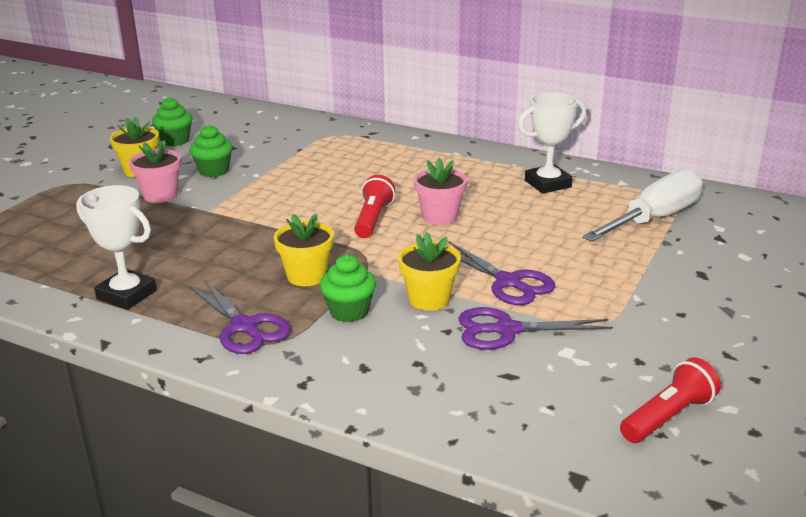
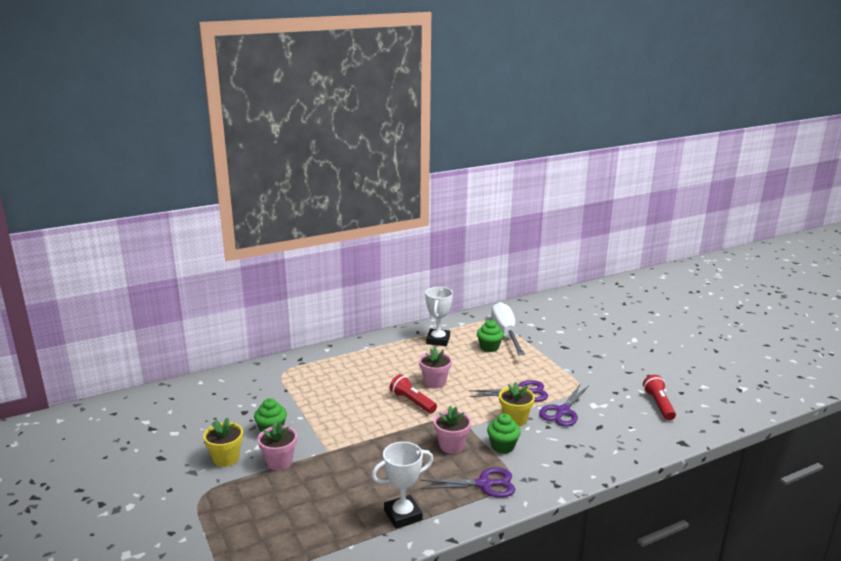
camera: 55 degrees left, 5 degrees down
green cupcake [152,97,192,146] -> green cupcake moved to [477,320,504,352]
yellow flower pot [274,213,334,286] -> pink flower pot [434,406,471,454]

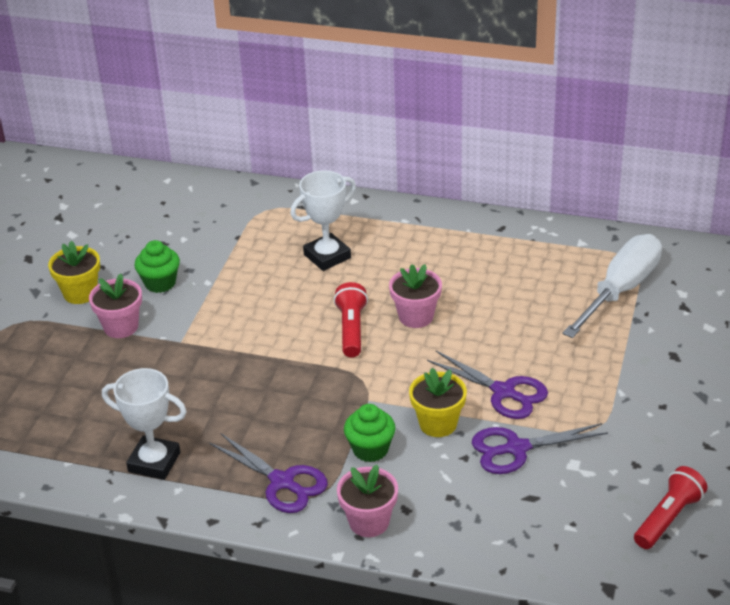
camera: 45 degrees right, 15 degrees up
white trophy [425,287,453,346] -> white trophy moved to [290,170,356,271]
pink flower pot [434,406,471,454] -> pink flower pot moved to [337,465,398,537]
green cupcake [477,320,504,352] -> none

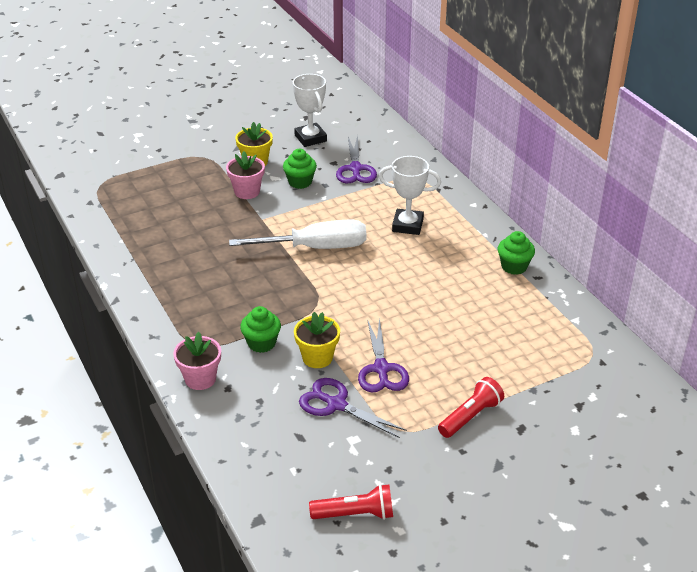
camera: 45 degrees right, 0 degrees up
white trophy [102,368,187,480] -> white trophy moved to [293,74,327,147]
purple scissors [210,434,328,513] -> purple scissors moved to [336,135,377,184]
red flashlight [334,282,368,357] -> red flashlight moved to [438,377,504,438]
pink flower pot [389,264,442,328] -> none
white screwdriver [562,234,662,338] -> white screwdriver moved to [229,219,366,249]
none -> green cupcake [498,231,535,275]

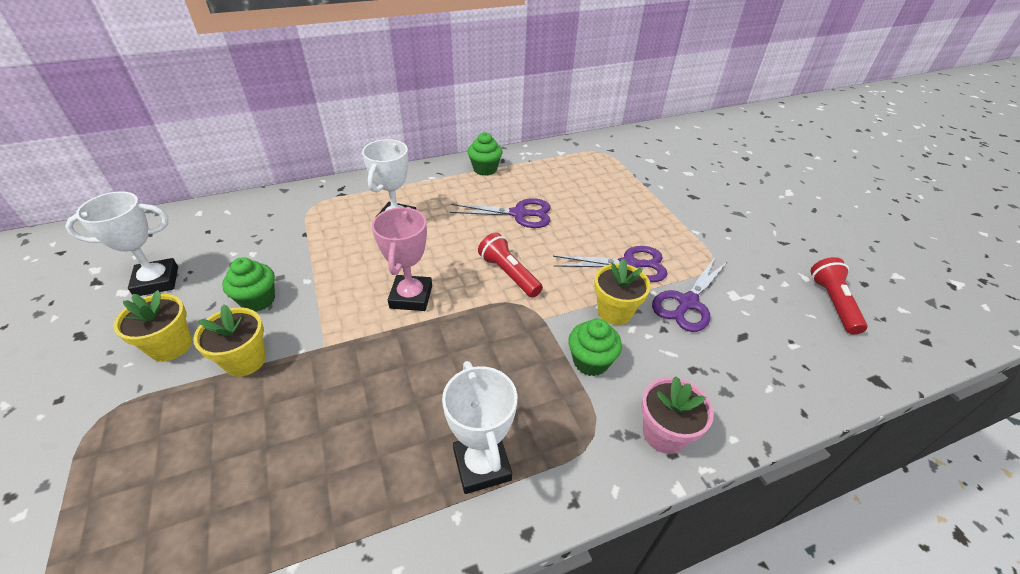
camera: 85 degrees left, 5 degrees up
pink flower pot [226,151,265,199] -> yellow flower pot [193,304,266,377]
white screwdriver [229,219,366,249] -> pink trophy [372,207,432,311]
purple scissors [336,135,377,184] -> purple scissors moved to [450,198,551,228]
red flashlight [438,377,504,438] -> red flashlight moved to [478,233,543,298]
none -> white trophy [442,361,517,494]

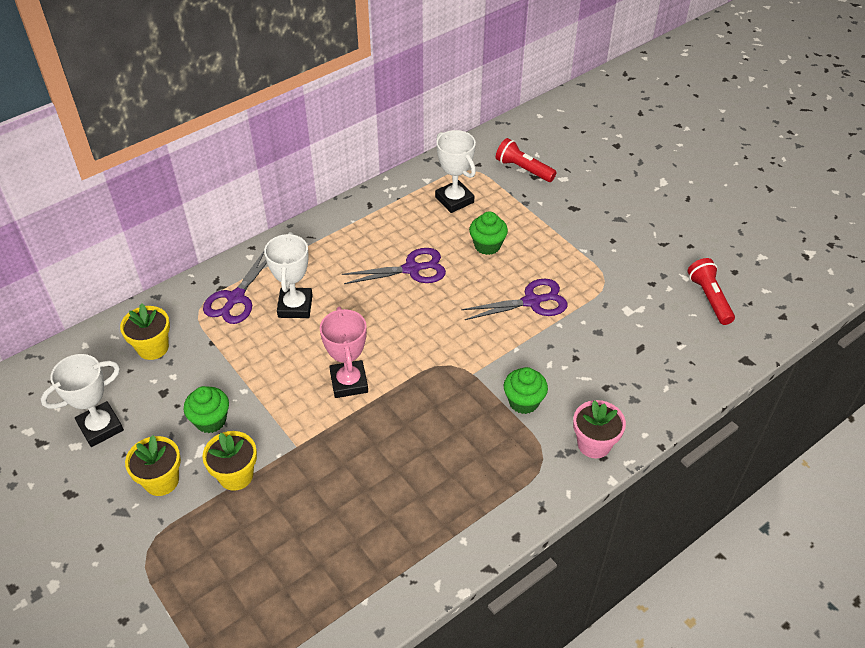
camera: 15 degrees left, 5 degrees up
white trophy [442,361,517,494] -> white trophy moved to [435,130,476,213]
green cupcake [468,132,503,176] -> green cupcake moved to [469,211,508,255]
red flashlight [478,233,543,298] -> red flashlight moved to [496,138,557,182]
yellow flower pot [594,258,651,325] -> yellow flower pot moved to [120,303,170,360]
purple scissors [652,257,728,332] -> purple scissors moved to [203,251,267,324]

